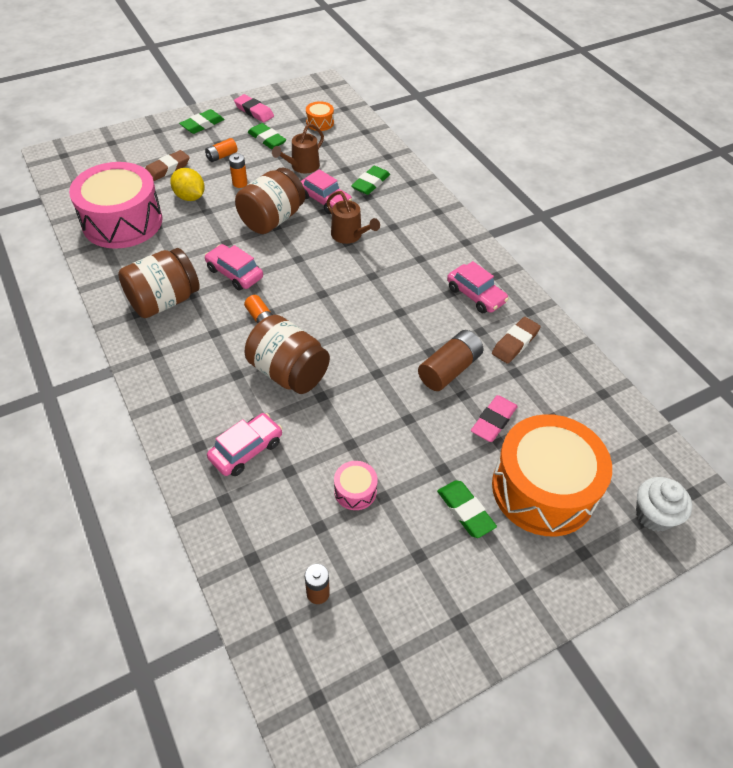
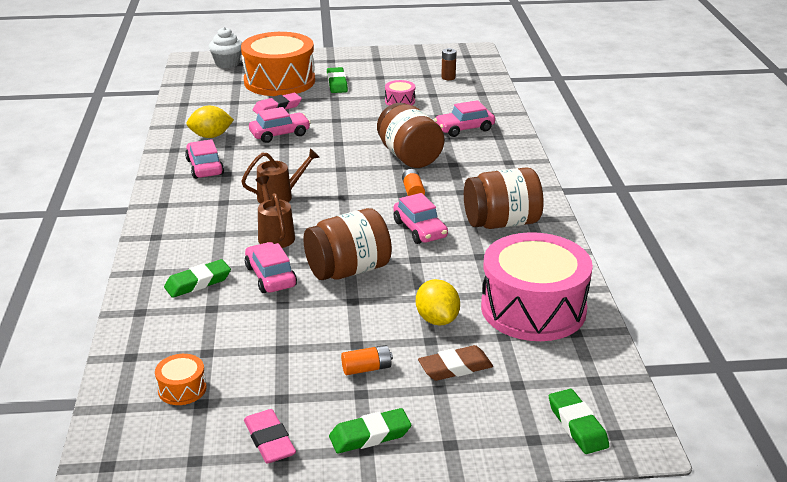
camera: 155 degrees left, 20 degrees down
orange battery [229,154,247,188] -> none
green eraser [248,123,286,149] -> green eraser moved to [549,389,609,454]
brown watering can [272,124,324,173] -> brown watering can moved to [241,148,320,204]
brown battery [418,330,483,391] -> pink car [249,107,311,143]
brown eraser [492,317,541,364] -> yellow lemon [186,106,234,138]

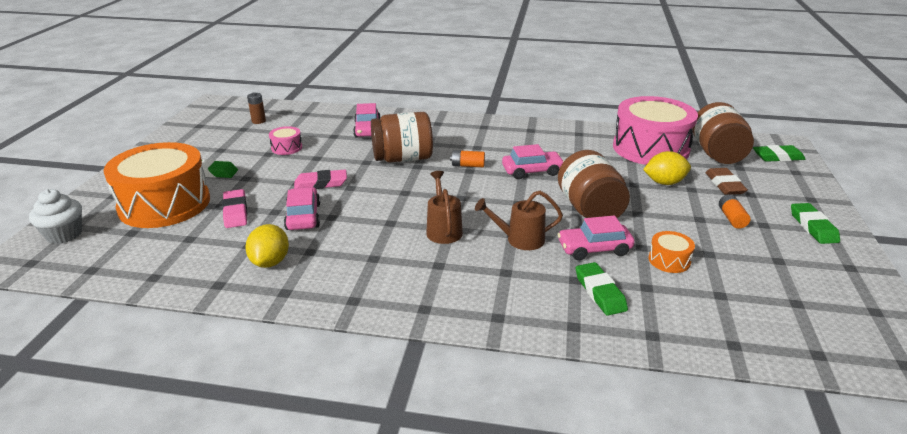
camera: 75 degrees left, 0 degrees up
orange drum [155,354,207,405] -> orange drum moved to [649,231,695,273]
pink car [185,139,224,179] -> none
pink eraser [244,409,296,463] -> pink eraser moved to [294,170,347,189]
brown jar [464,168,544,229] -> brown jar moved to [693,102,754,164]

